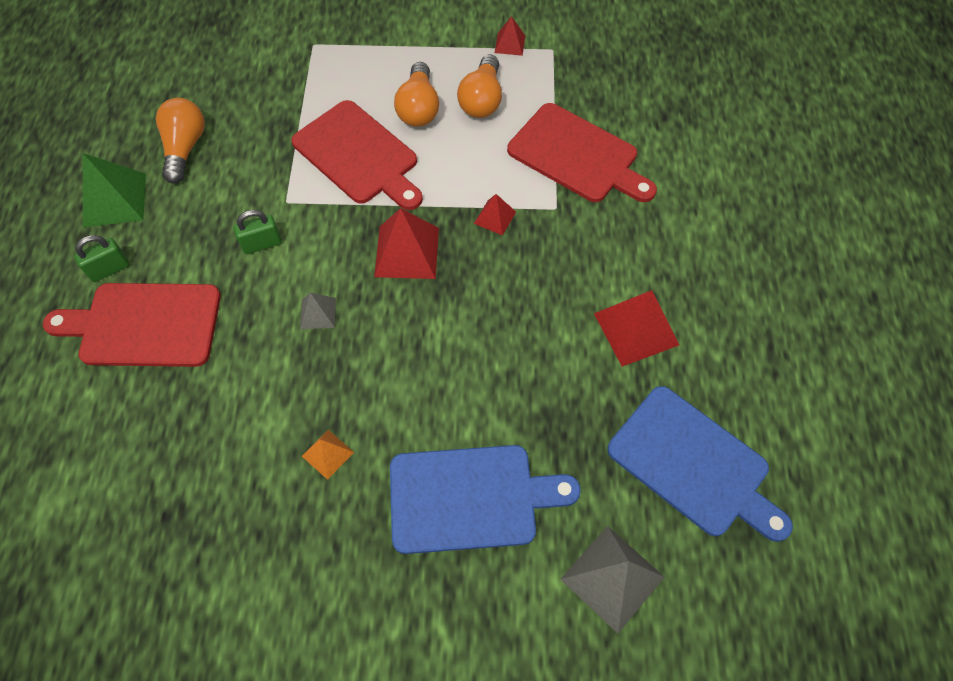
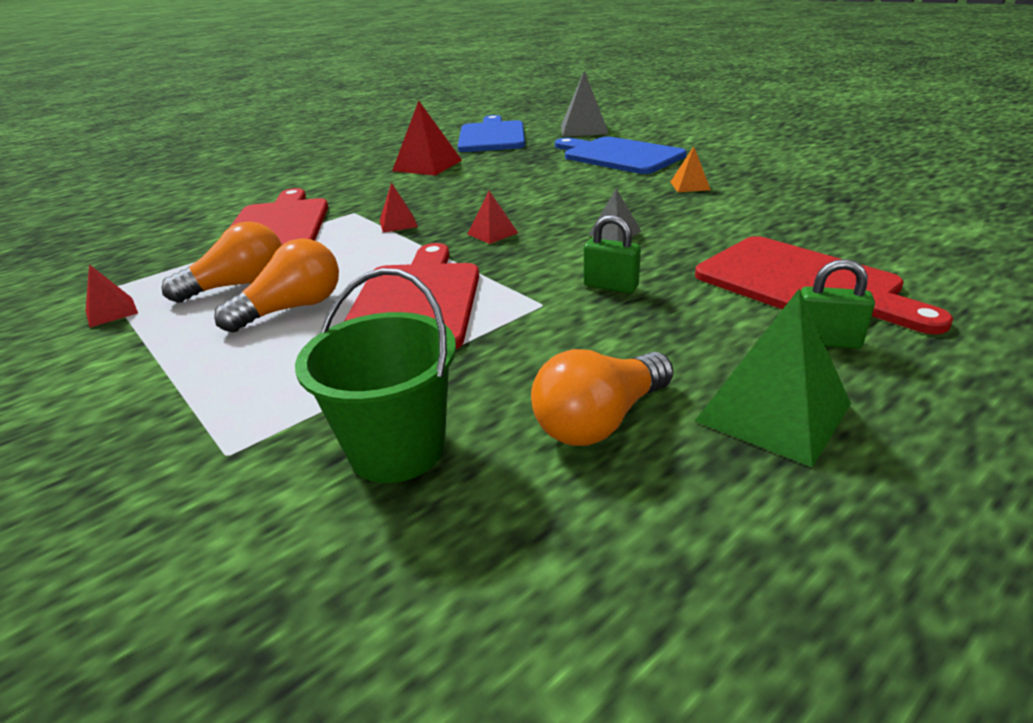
camera: 130 degrees left, 30 degrees down
red pyramid [374,208,439,279] -> red pyramid [468,191,518,244], size x0.54
none -> green bucket [295,268,456,483]

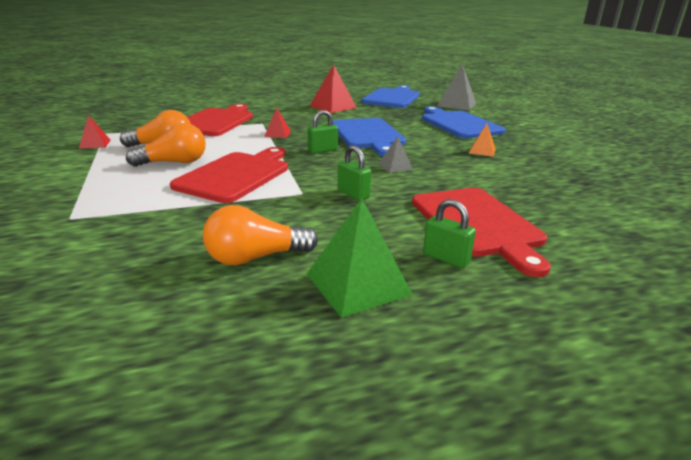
camera: 20 degrees right, 5 degrees down
green bucket [295,268,456,483] -> none
red pyramid [468,191,518,244] -> green padlock [308,110,338,154]
none -> blue cutting board [332,118,406,156]

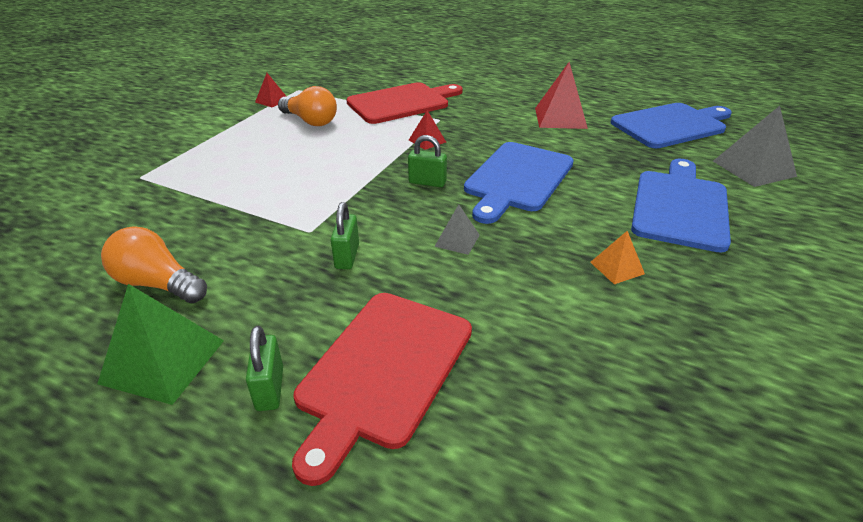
camera: 45 degrees right, 10 degrees up
orange light bulb [126,123,206,167] -> none
red cutting board [170,147,288,203] -> none

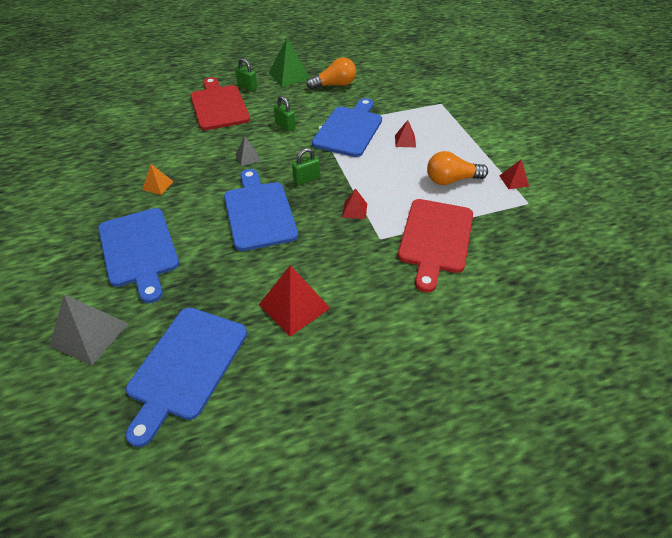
camera: 135 degrees right, 10 degrees up
none -> blue cutting board [312,98,382,157]
none -> red pyramid [395,120,416,147]

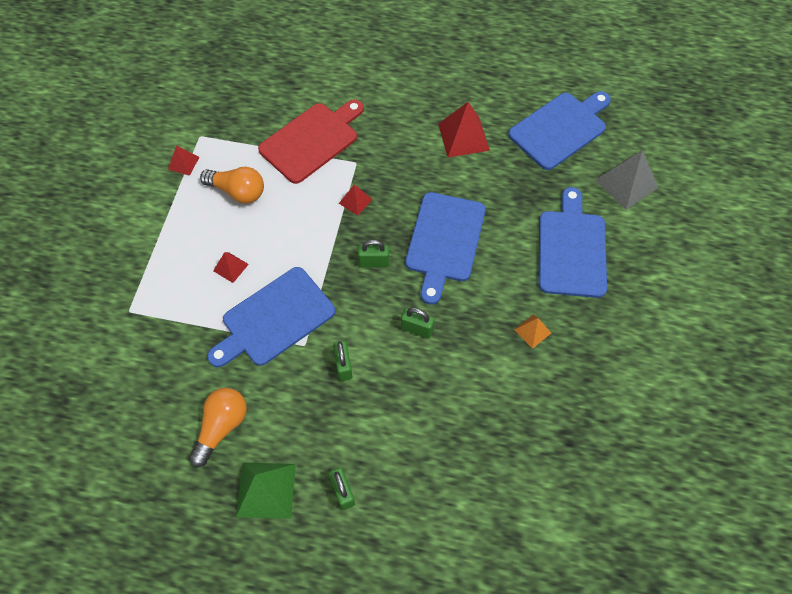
camera: 150 degrees left, 15 degrees up
red cutting board [190,77,250,130] -> none
grey pyramid [235,136,261,166] -> green padlock [401,308,435,338]
orange light bulb [306,57,356,90] -> orange light bulb turned 105 degrees clockwise [189,388,247,467]

